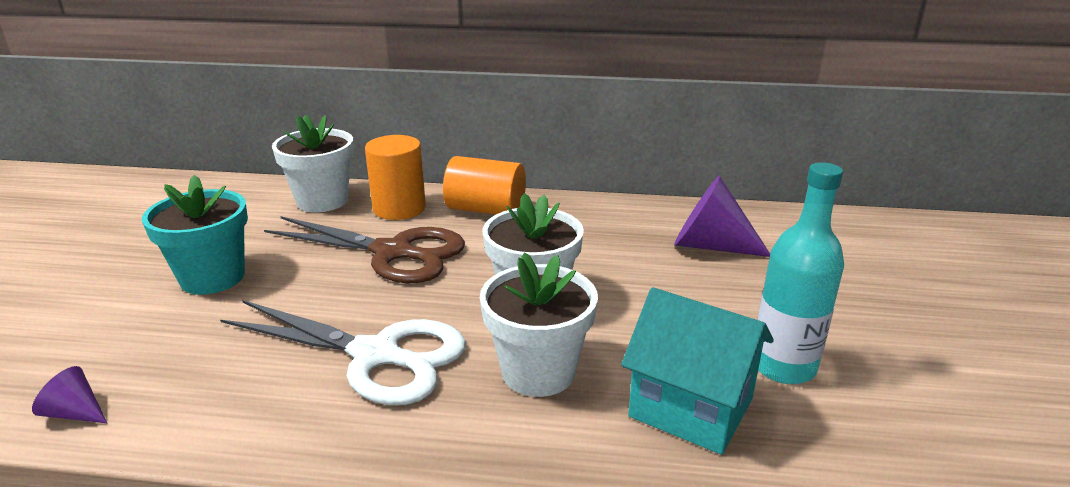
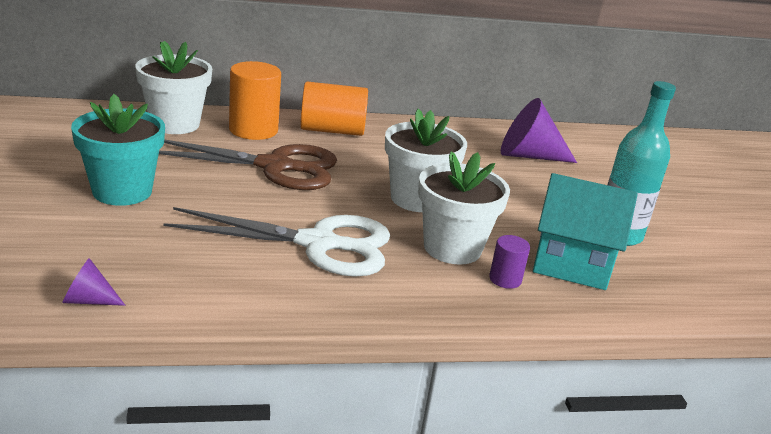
camera: 20 degrees left, 0 degrees up
none -> purple cylinder [489,235,530,289]

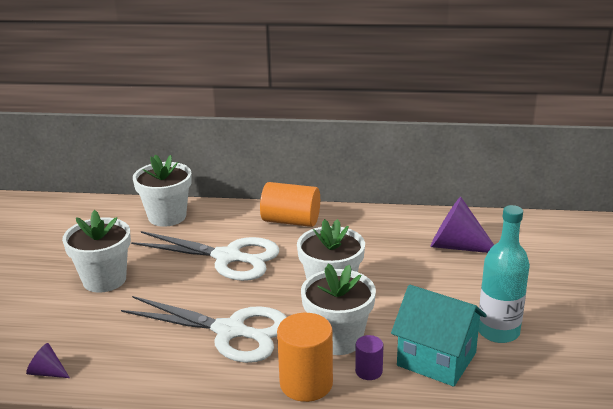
camera: 20 degrees right, 0 degrees up
turquoise flower pot [71,94,165,206] -> white flower pot [62,210,131,293]
brown scissors [159,140,337,190] -> white scissors [131,231,279,281]
orange cylinder [229,61,281,140] -> orange cylinder moved to [277,313,333,402]

